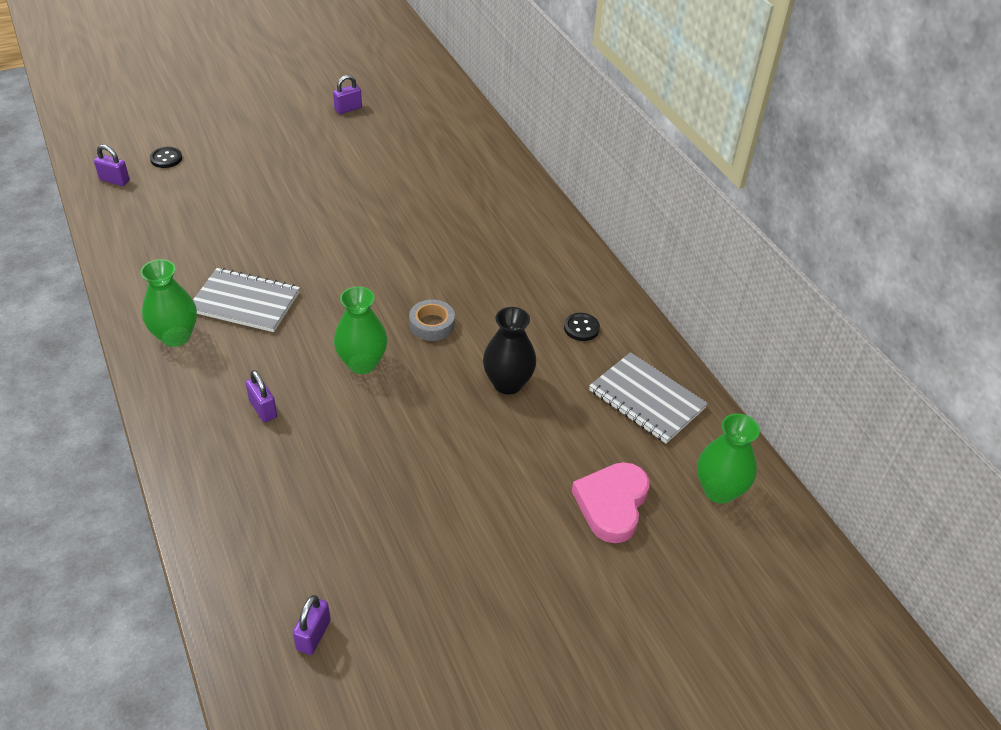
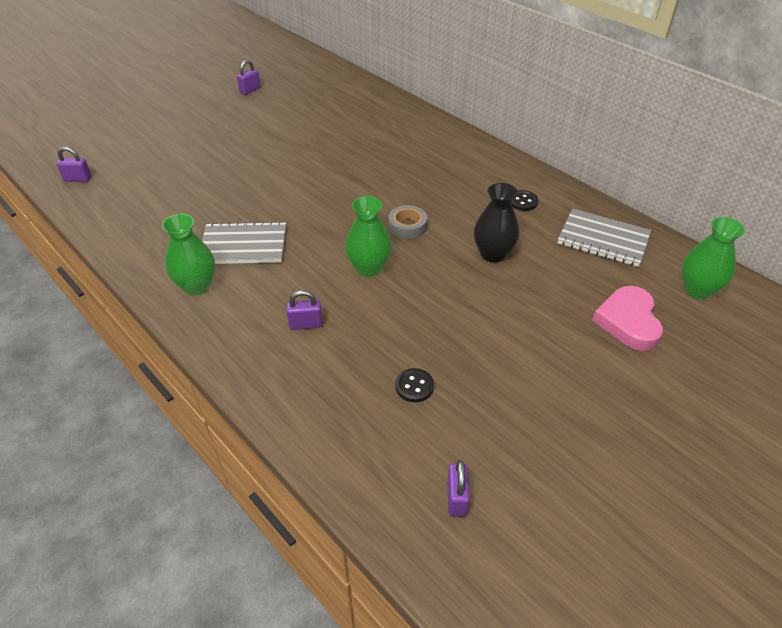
camera: 15 degrees left, 0 degrees up
black button [150,147,182,168] -> black button moved to [395,368,434,402]
purple padlock [246,370,277,422] -> purple padlock turned 45 degrees counterclockwise [286,290,323,330]

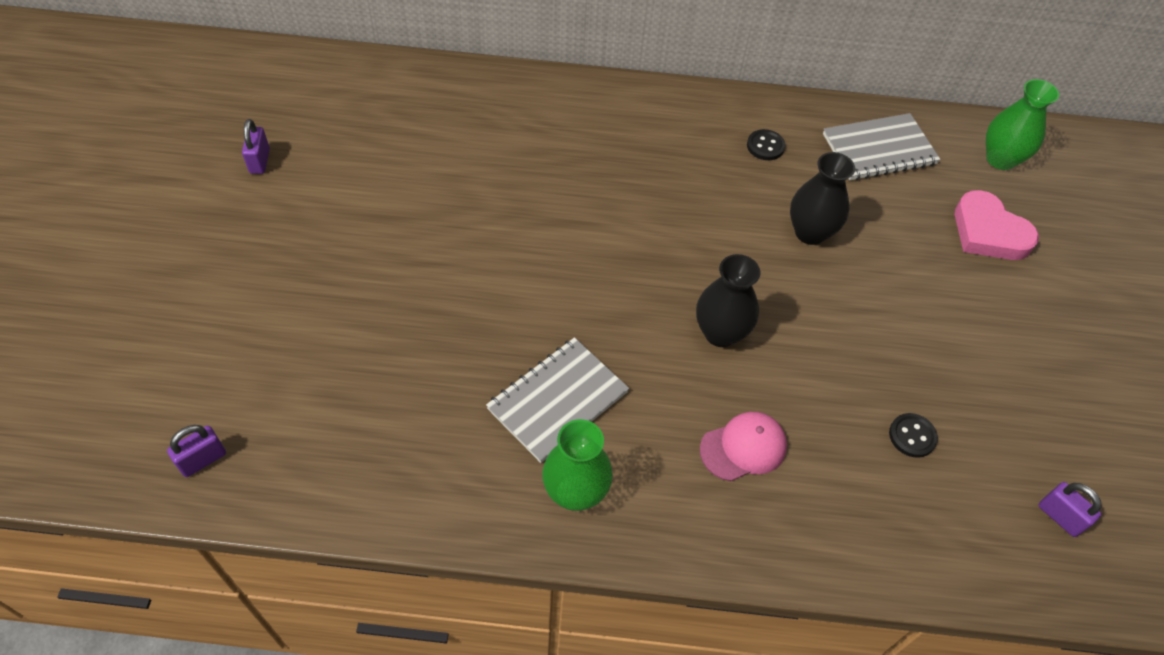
camera: 45 degrees left, 10 degrees up
purple padlock [286,290,323,330] -> pink cap [700,412,787,481]
green vase [345,196,392,277] -> black vase [696,254,760,347]
grey tape [389,205,427,239] -> none

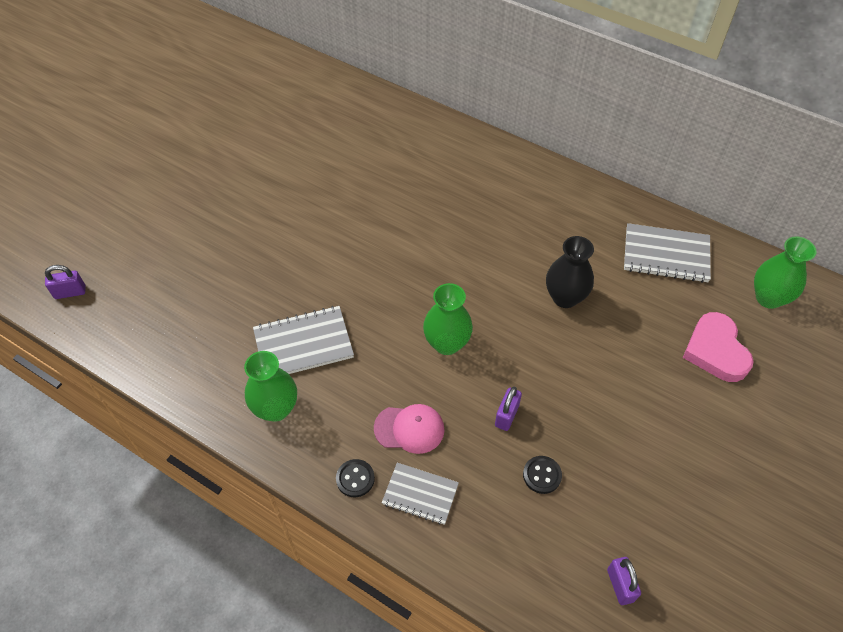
camera: 30 degrees right, 0 degrees up
purple padlock [242,119,270,174] -> purple padlock moved to [495,387,522,431]
black vase [696,254,760,347] -> green vase [423,283,473,355]
black button [747,129,786,160] -> black button moved to [336,459,375,497]
none -> grey notebook [382,463,459,525]

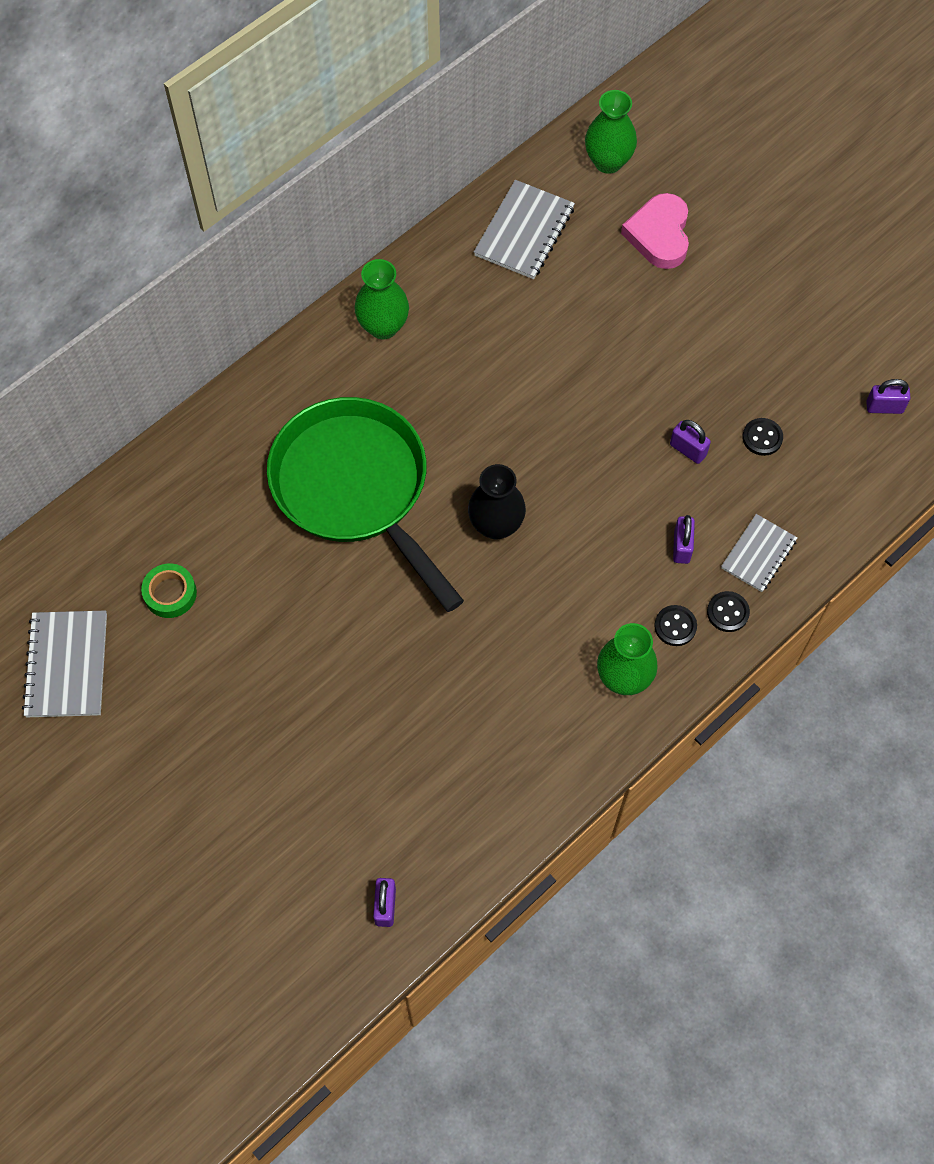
camera: 75 degrees left, 10 degrees up
grey notebook [253,306,354,374] -> grey notebook moved to [22,610,107,717]
pink cap [374,404,444,454] -> purple padlock [673,515,695,564]
green vase [423,283,473,355] -> green vase moved to [354,259,409,339]
black vase [546,236,594,308] -> black vase moved to [468,464,526,539]
pink heart [683,312,754,382] -> pink heart turned 90 degrees clockwise [621,193,689,269]
none -> green tape [141,563,197,618]
none -> green pan [267,397,464,612]
none -> black button [654,605,697,646]

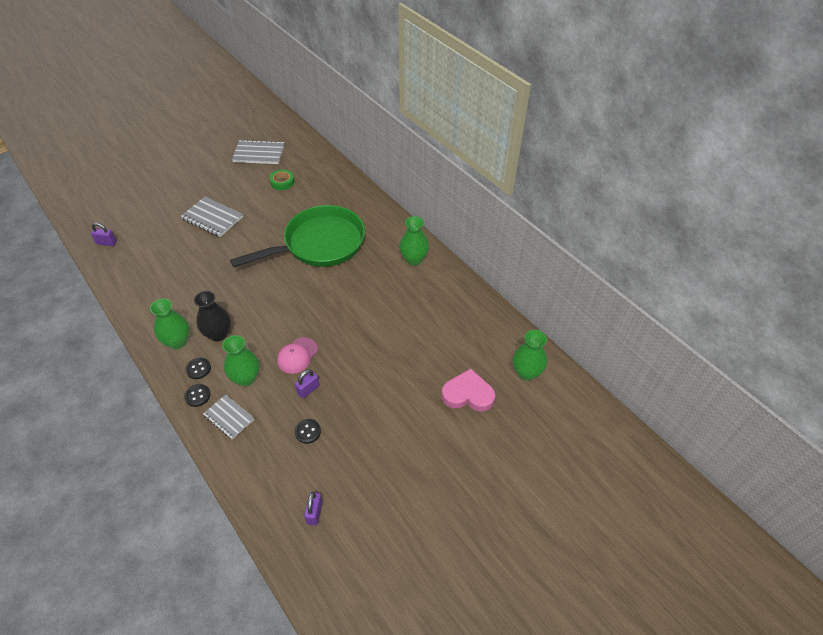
camera: 95 degrees right, 15 degrees down
black vase [468,464,526,539] -> black vase moved to [194,291,231,341]
grey notebook [474,180,575,279] -> grey notebook moved to [181,197,243,237]
purple padlock [673,515,695,564] -> green vase [222,335,259,386]
none -> pink cap [277,337,318,374]

